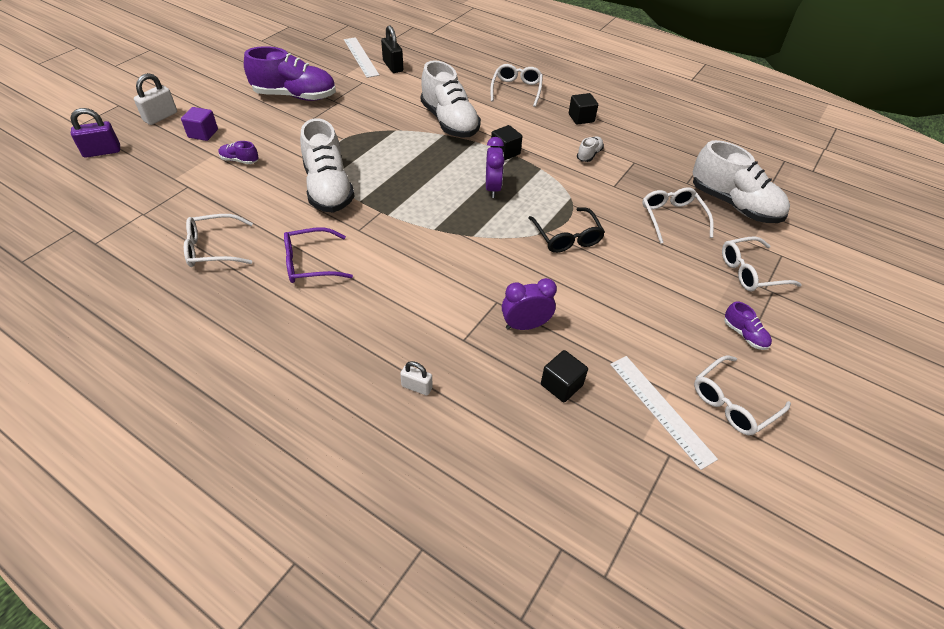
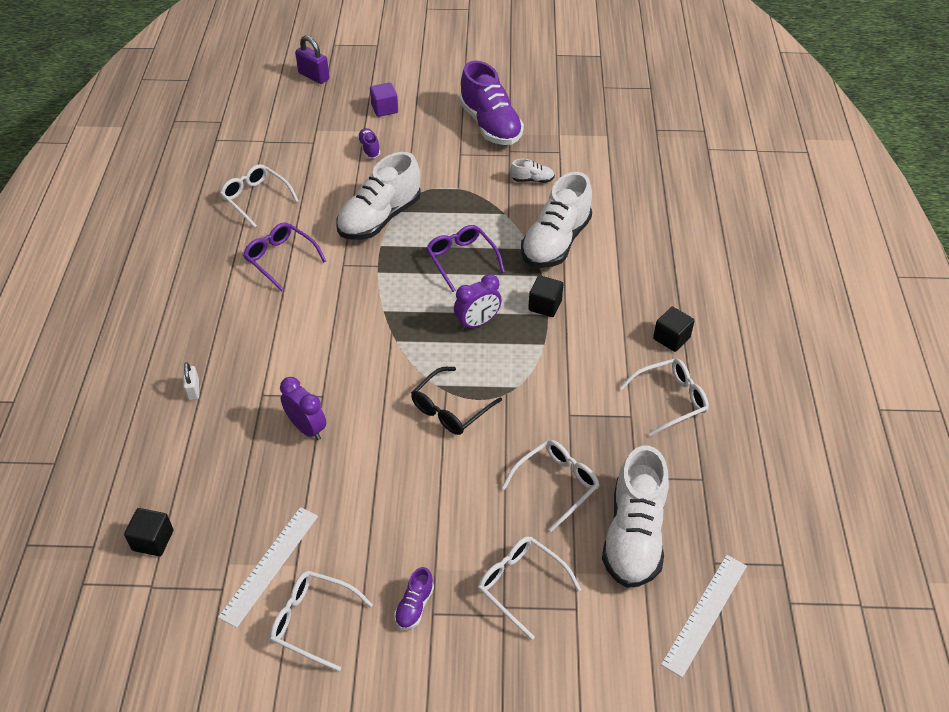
camera: 60 degrees right, 0 degrees up
white padlock [134,73,177,125] -> none
white ruler [344,37,379,78] -> white ruler moved to [661,555,747,678]
black padlock [381,25,403,73] -> none
white glasses [490,64,543,107] -> white glasses moved to [620,359,709,436]
black cube [541,350,588,402] -> black cube moved to [124,508,173,556]
white shoe [577,136,604,162] -> white shoe moved to [510,159,555,183]
none -> purple glasses [426,225,505,292]

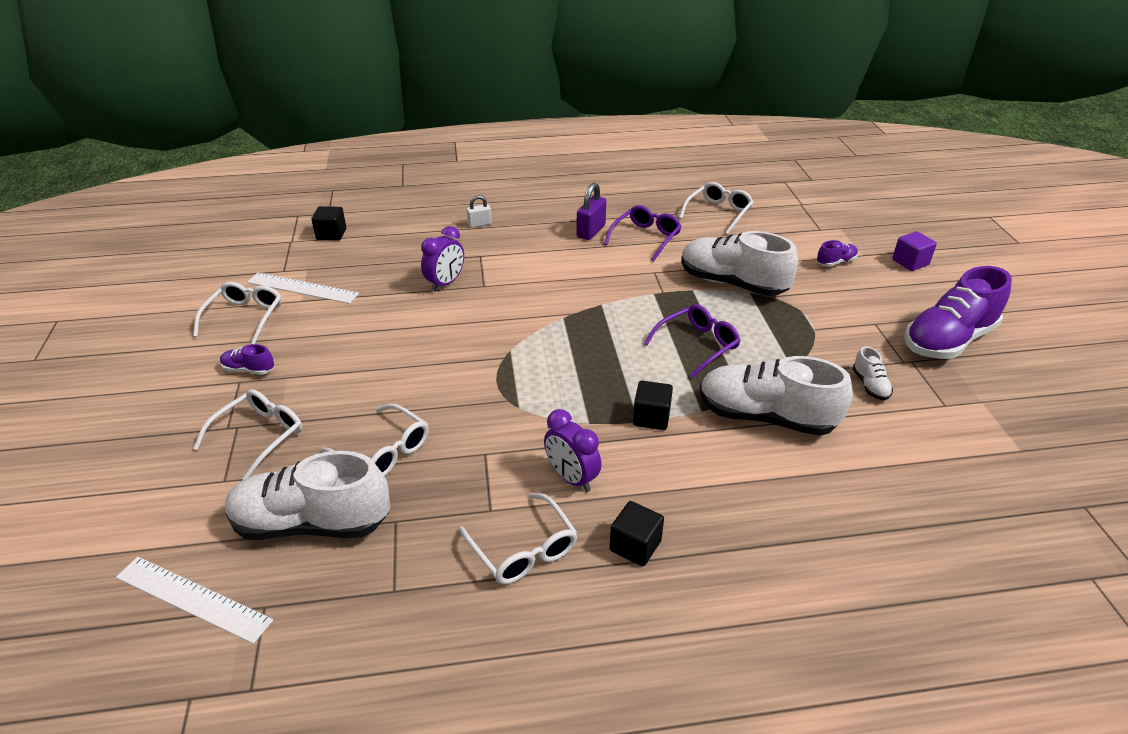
camera: 80 degrees right, 10 degrees down
purple padlock [295,35,329,84] -> purple padlock moved to [576,183,606,240]
black glasses [411,367,502,435] -> none
purple clock [454,274,502,330] -> purple clock moved to [544,409,602,492]

